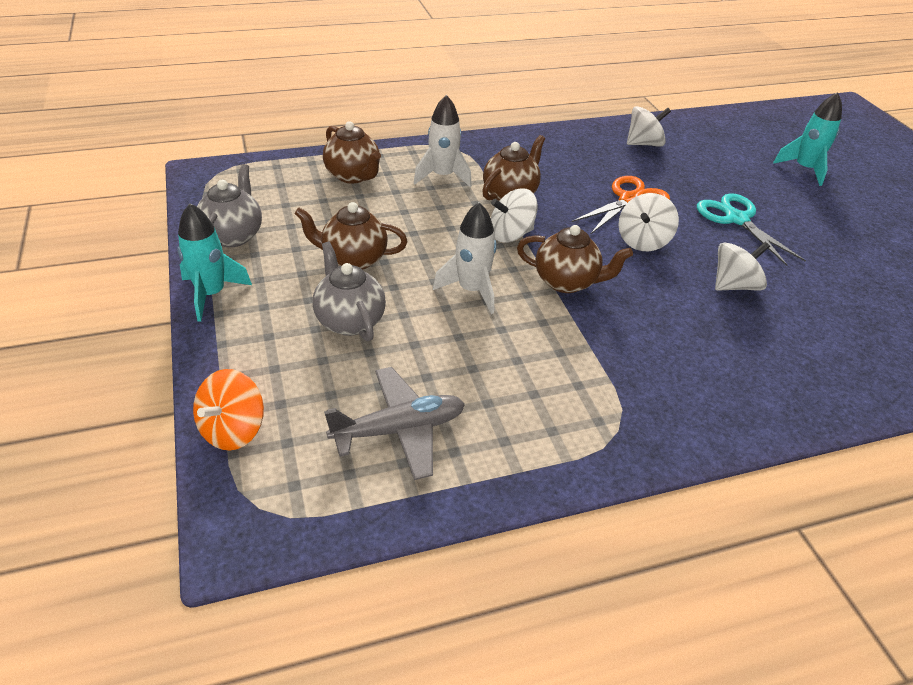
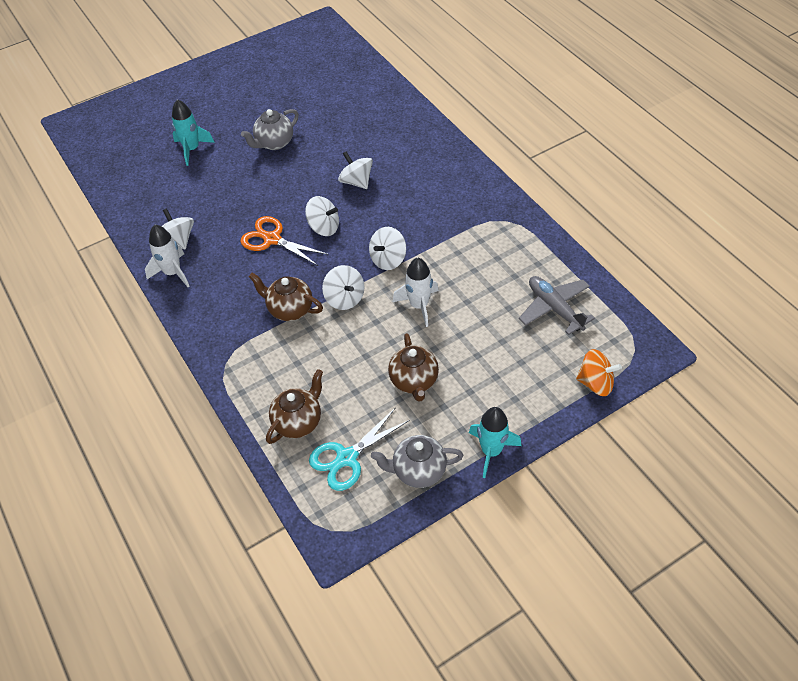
camera: 100 degrees left, 10 degrees up
grey teapot [313,242,386,341] -> grey teapot moved to [241,109,299,150]
white rocket [414,95,472,187] -> white rocket moved to [145,225,189,287]
brown teapot [517,225,633,293] -> white spinning top [369,227,406,270]
turquoise scissors [697,193,806,266] -> turquoise scissors moved to [309,407,410,491]

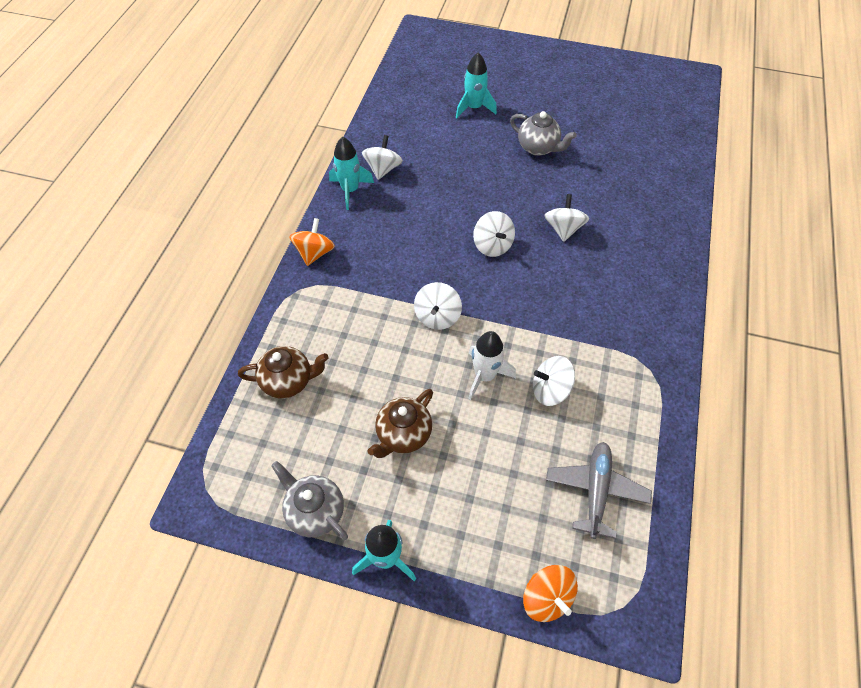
camera: 45 degrees right, 5 degrees up
white rocket [145,225,189,287] -> turquoise rocket [329,137,374,210]
orange scissors [240,216,329,266] -> none
grey teapot [241,109,299,150] -> grey teapot turned 150 degrees counterclockwise [510,111,577,156]
brown teapot [249,273,323,321] -> none
turquoise scissors [309,407,410,491] -> none
white spinning top [369,227,406,270] -> white spinning top moved to [533,356,575,406]
none -> orange spinning top [289,218,335,266]

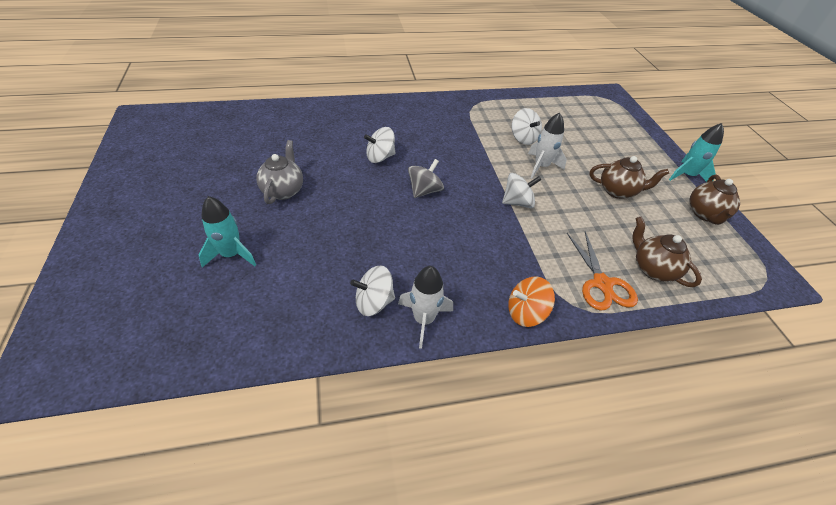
camera: 120 degrees left, 10 degrees down
grey teapot [271,461,348,540] -> brown teapot [690,174,740,225]
turquoise rocket [329,137,374,210] -> white rocket [398,266,453,349]
white spinning top [473,211,515,257] -> grey spinning top [408,159,444,198]
orange spinning top [523,565,578,622] -> none
grey plane [546,442,652,539] -> none
none -> orange scissors [567,231,638,311]

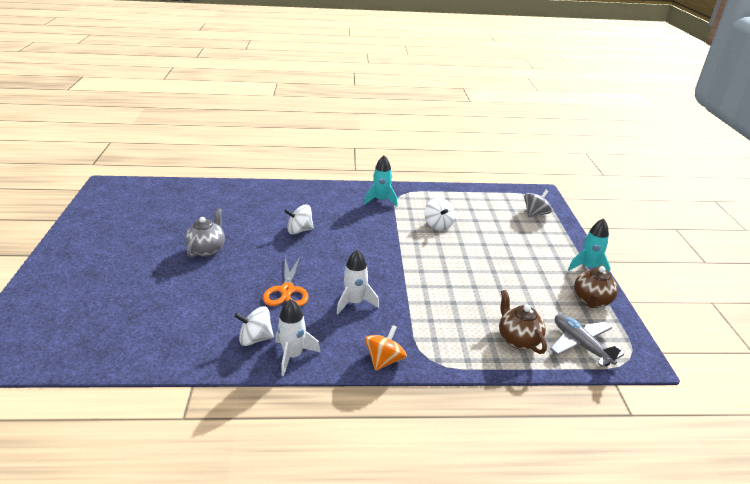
camera: 10 degrees right, 15 degrees down
turquoise rocket [199,196,256,268] -> turquoise rocket moved to [364,155,398,207]
grey spinning top [408,159,444,198] -> grey spinning top moved to [524,190,552,217]
white spinning top [502,173,541,208] -> none
orange spinning top [508,277,555,327] -> orange spinning top turned 120 degrees clockwise [365,325,407,371]
white rocket [528,112,567,178] -> white rocket moved to [336,250,379,314]
orange scissors [567,231,638,311] -> orange scissors moved to [263,255,309,307]
brown teapot [589,156,669,199] -> none
none -> grey plane [550,314,624,367]

